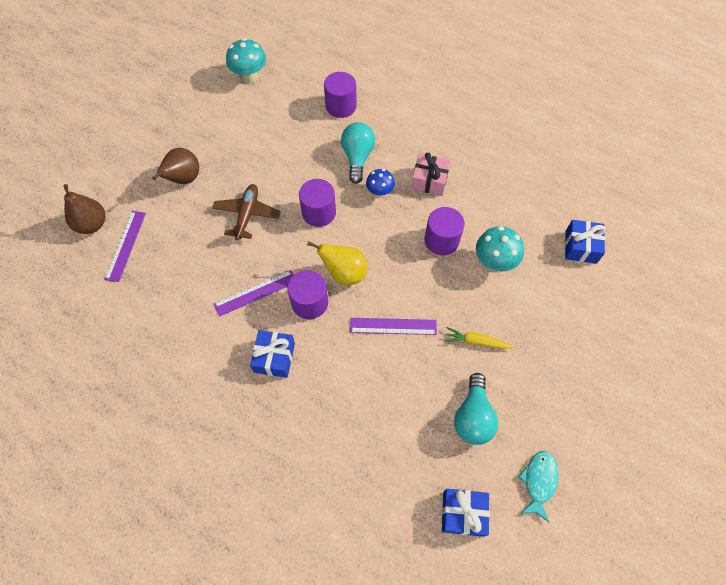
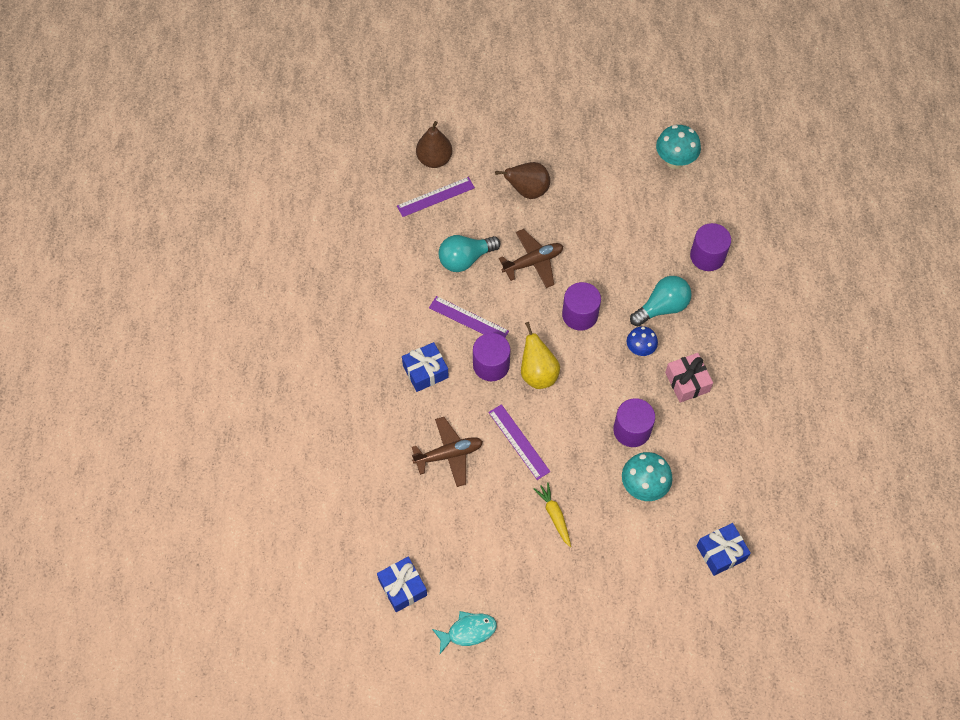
camera: 55 degrees right, 0 degrees up
turquoise light bulb [454,373,498,445] -> turquoise light bulb moved to [438,235,501,272]
none -> brown plane [412,417,483,487]

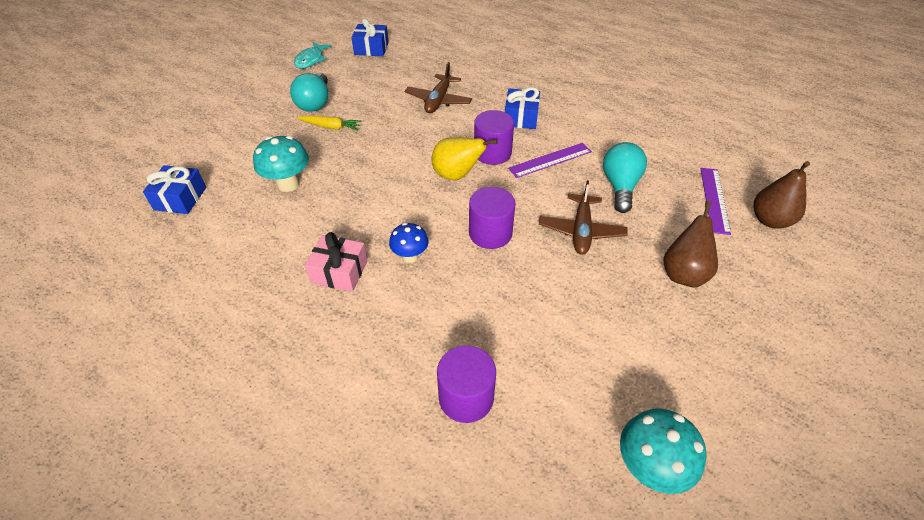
camera: 125 degrees right, 15 degrees down
purple ruler [488,404,550,480] -> none
purple cylinder [613,398,655,447] -> none
turquoise light bulb [630,276,691,326] -> turquoise light bulb moved to [290,73,328,112]

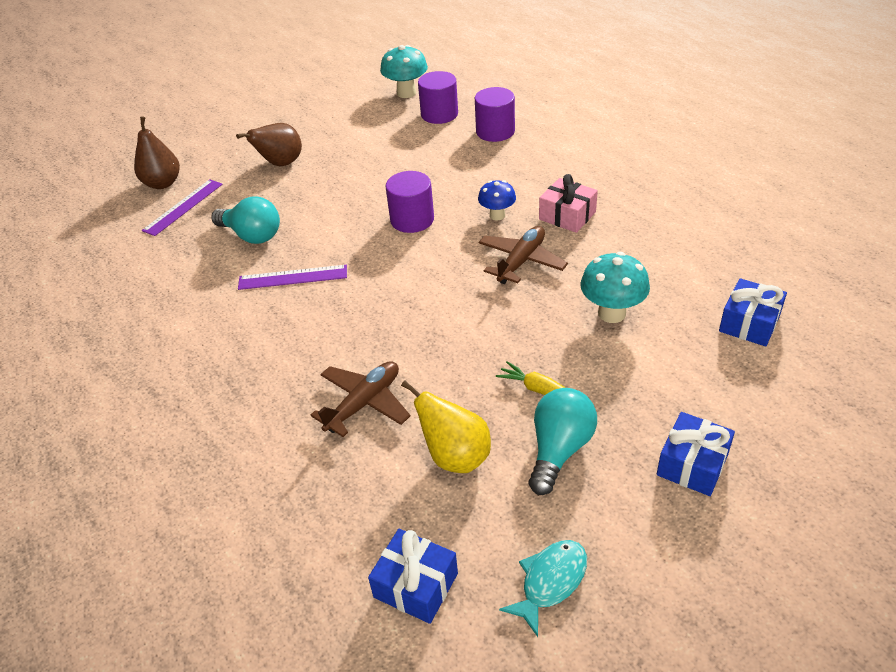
camera: 155 degrees left, 5 degrees down
yellow pear [431,137,497,180] -> yellow pear moved to [401,380,491,473]
purple cylinder [474,110,514,165] -> purple cylinder moved to [418,71,458,124]
blue gift [505,87,540,129] -> blue gift moved to [657,412,735,496]
brown plane [539,180,628,255] -> brown plane moved to [479,226,568,284]
turquoise light bulb [603,142,647,213] -> turquoise light bulb turned 90 degrees counterclockwise [211,196,280,244]

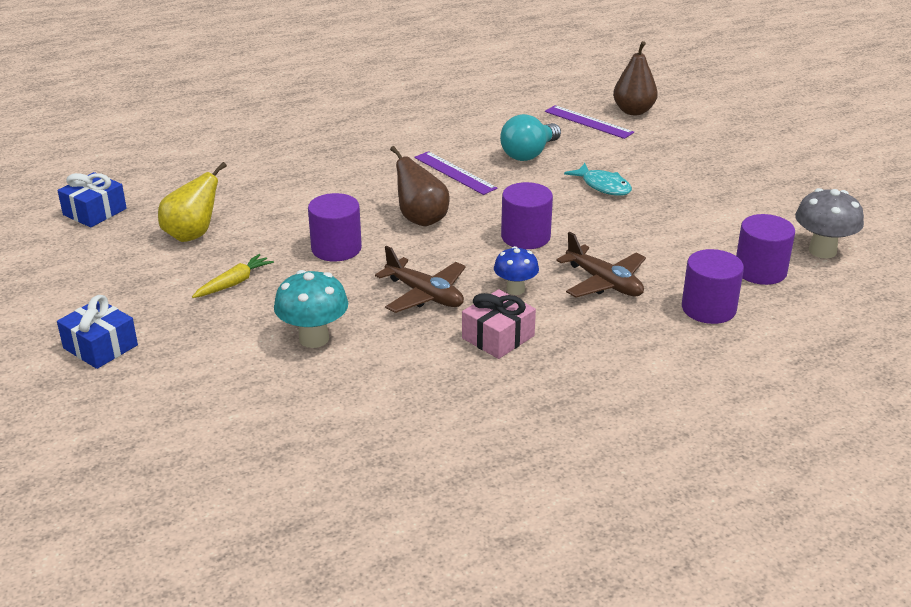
camera: 95 degrees right, 10 degrees down
brown pear [236,123,302,166] -> brown pear moved to [390,146,450,226]
purple ruler [238,265,347,290] -> purple ruler turned 45 degrees counterclockwise [414,151,498,195]
brown plane [311,361,410,437] -> brown plane moved to [556,232,646,298]
turquoise mushroom [380,45,428,98] -> grey mushroom [795,188,864,258]
turquoise fish [499,540,587,637] -> turquoise fish moved to [564,163,632,196]
turquoise light bulb [529,388,597,495] -> none
blue gift [719,278,787,346] -> none
none -> purple cylinder [308,193,362,261]

